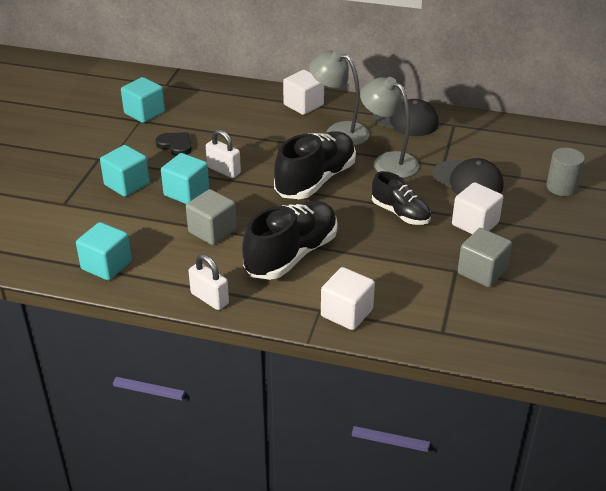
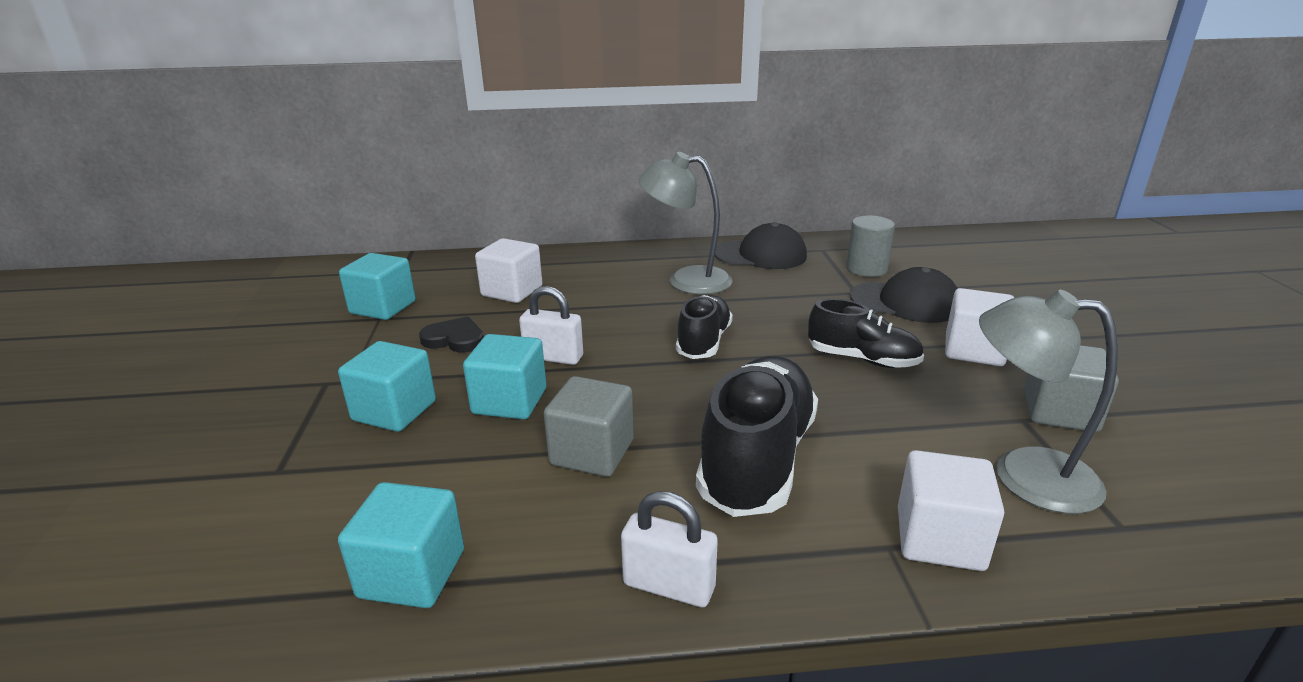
camera: 20 degrees left, 10 degrees down
black shoe [274,131,356,199] -> black shoe [676,295,733,359], size x0.60
white cube [283,70,324,115] -> white cube moved to [475,238,543,303]
grey lamp [360,77,419,178] -> grey lamp moved to [979,290,1118,514]
grey cylinder [546,148,585,196] -> grey cylinder moved to [846,216,895,277]

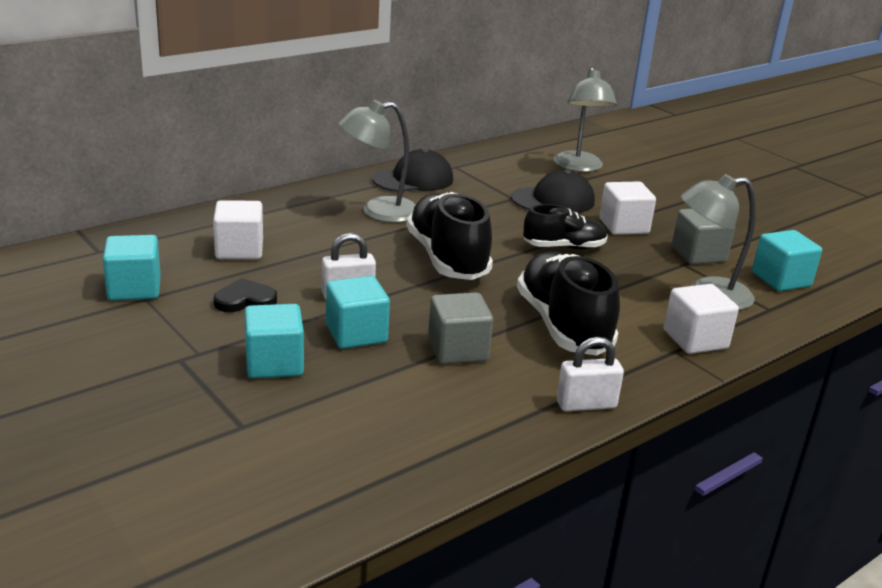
camera: 35 degrees left, 0 degrees up
turquoise cube [338,482,464,608] -> turquoise cube moved to [752,230,822,291]
black shoe [676,295,733,359] -> black shoe [406,192,493,280], size x1.66
grey cylinder [846,216,895,277] -> none
none -> grey lamp [554,67,617,172]

